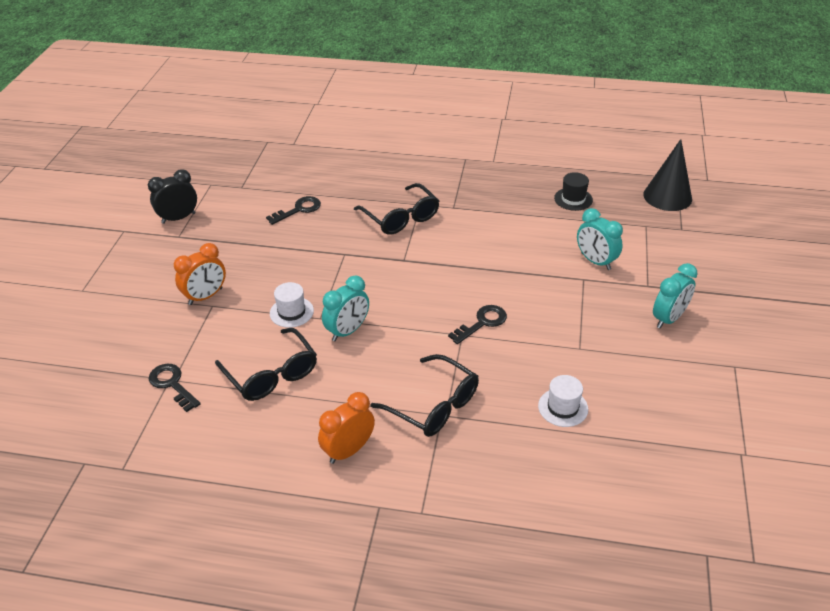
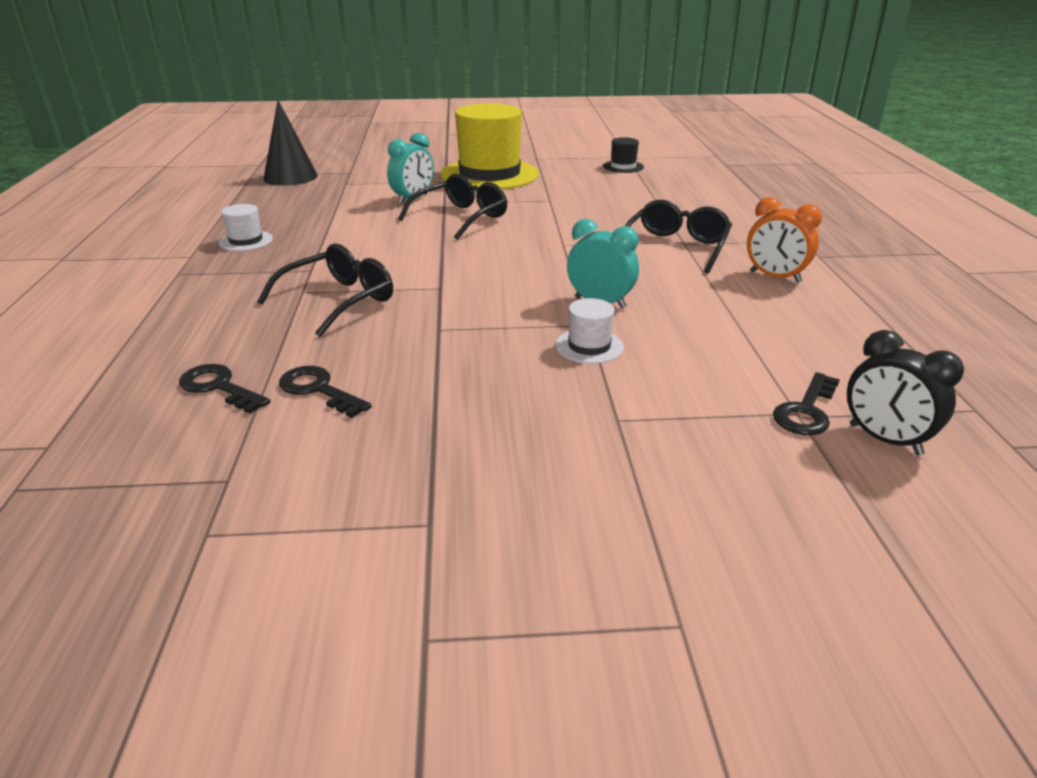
camera: 105 degrees left, 10 degrees down
black clock [148,169,197,224] -> black clock moved to [847,330,964,455]
orange clock [174,243,226,305] -> none
black glasses [215,328,317,401] -> black glasses moved to [398,174,507,240]
black key [448,305,507,344] -> black key moved to [179,364,271,414]
white hat [538,375,588,427] -> white hat moved to [218,204,273,251]
black hat [554,172,593,211] -> black hat moved to [603,137,644,173]
turquoise clock [653,263,698,329] -> yellow hat [441,103,539,190]

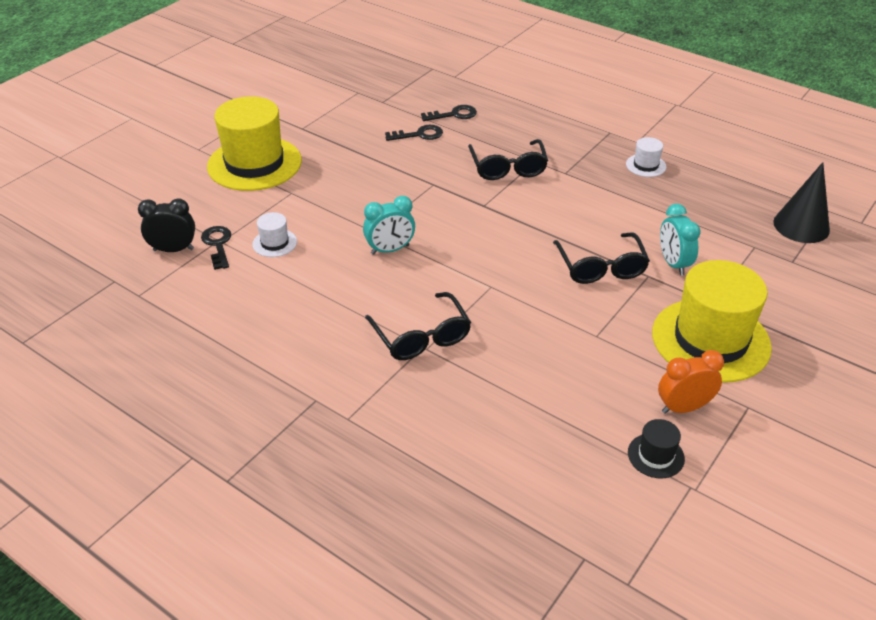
camera: 130 degrees right, 10 degrees up
white hat [555,298,624,364] -> white hat moved to [252,212,297,257]
orange clock [747,197,822,283] -> orange clock moved to [658,350,724,414]
none -> yellow hat [207,96,302,191]

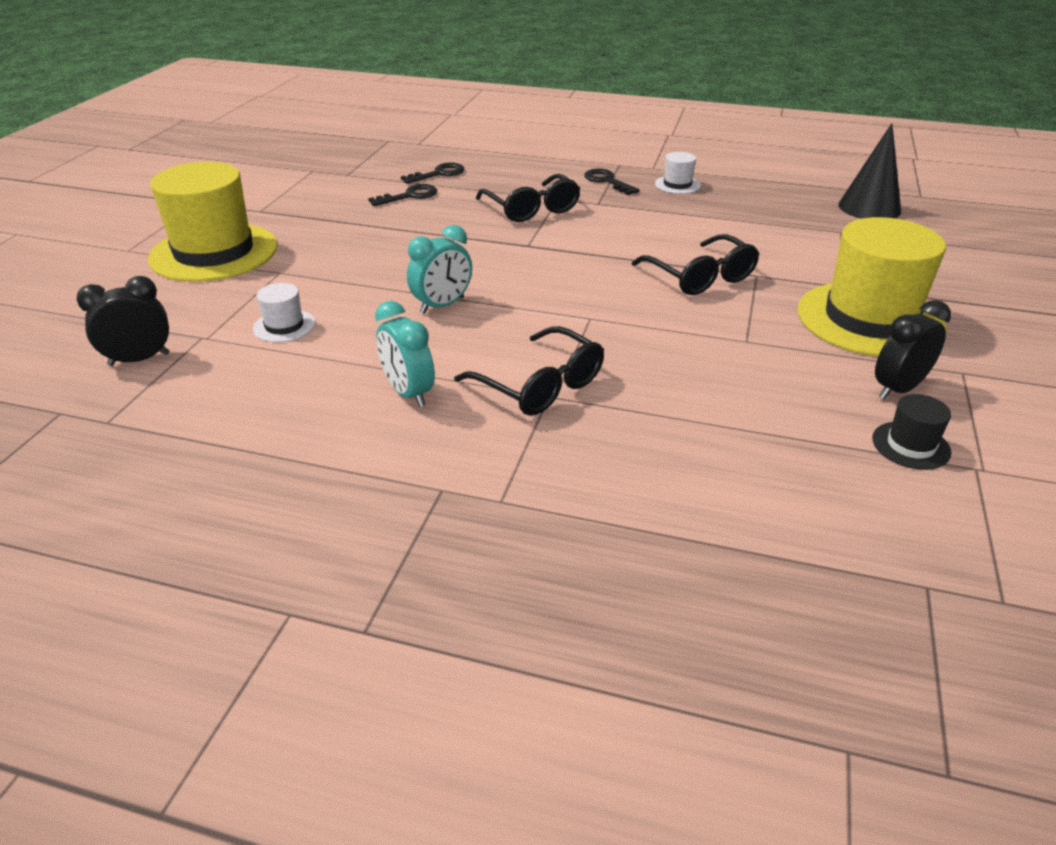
camera: 20 degrees left, 5 degrees down
black key [201,226,231,270] -> black key moved to [584,168,640,195]
orange clock [658,350,724,414] -> black clock [875,300,951,400]
turquoise clock [660,204,701,275] -> turquoise clock moved to [375,301,435,407]

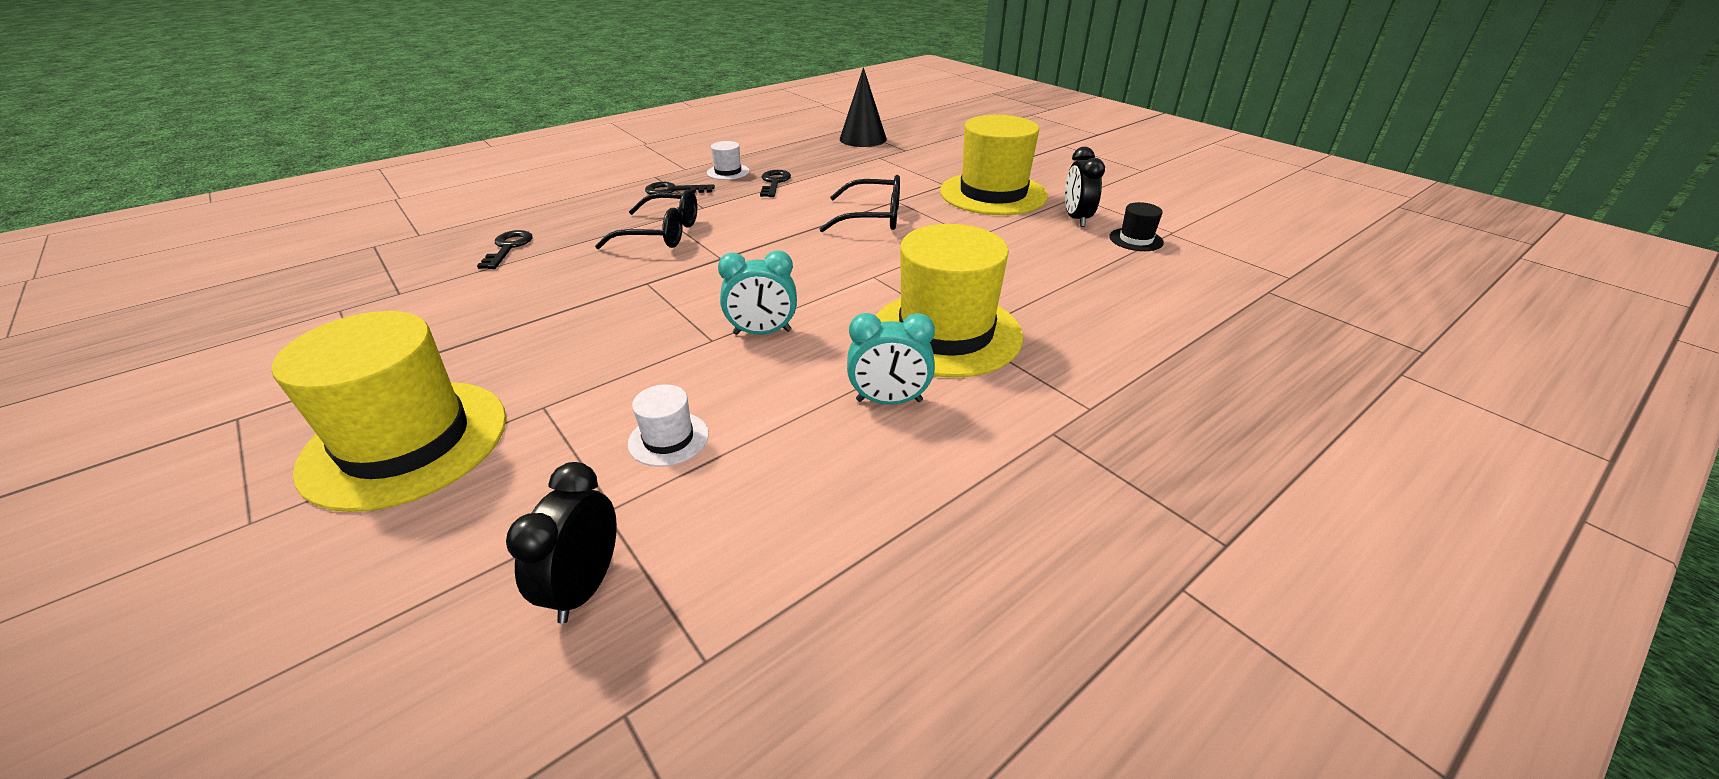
camera: 55 degrees left, 0 degrees up
black key [368,184,437,206] -> black key moved to [760,170,791,197]
turquoise clock [407,225,472,314] -> turquoise clock turned 90 degrees clockwise [718,250,797,335]
black glasses [454,326,604,416] -> yellow hat [875,224,1023,378]

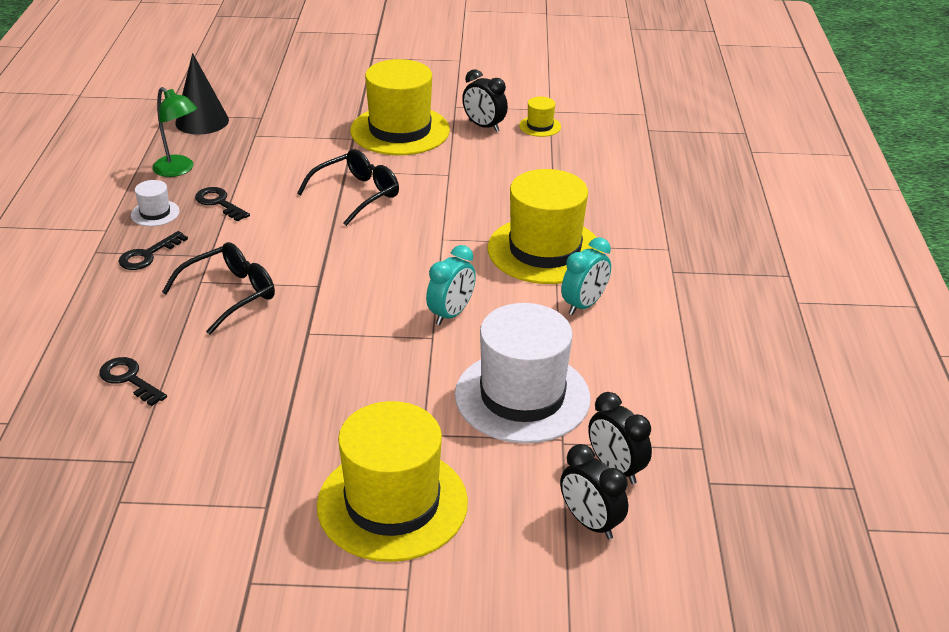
camera: 50 degrees left, 0 degrees up
white hat [628,385,709,467] -> white hat [455,303,590,444], size x2.34
black hat [1109,202,1164,251] -> yellow hat [519,97,561,137]
none -> green lamp [152,87,197,177]
none -> black clock [560,444,628,539]

